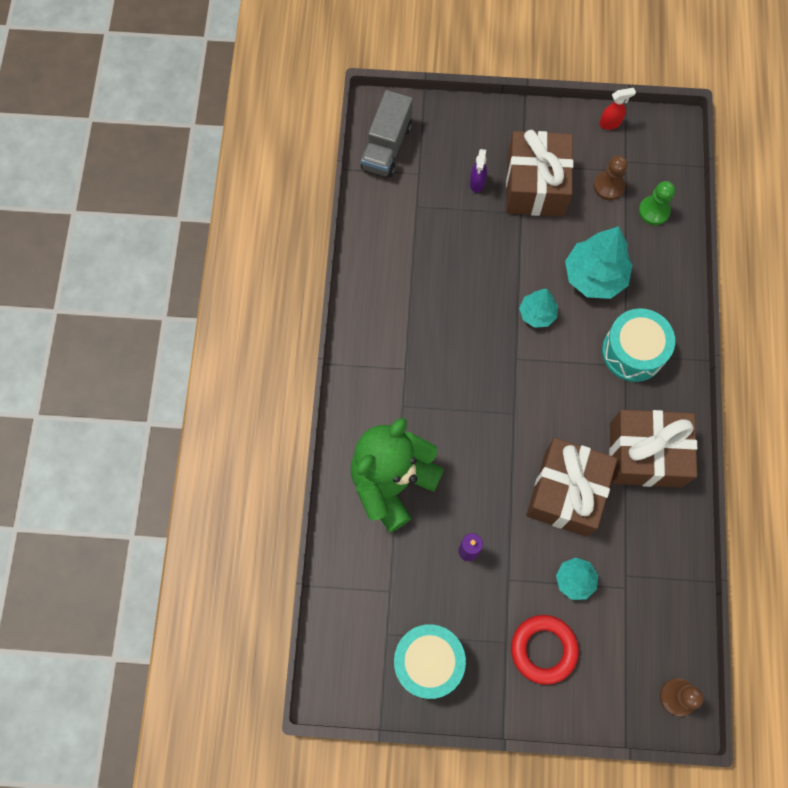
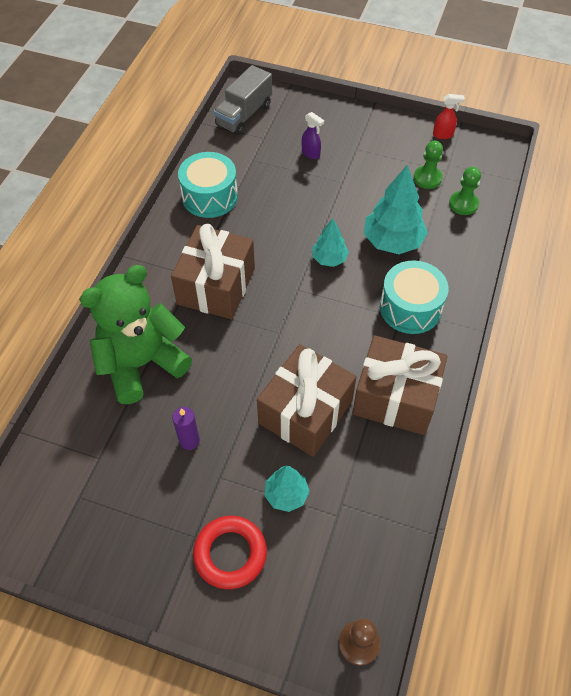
camera: 15 degrees right, 15 degrees down
turquoise drum [394,624,466,699] -> turquoise drum moved to [178,152,238,218]
purple spray bottle [470,149,487,192] -> purple spray bottle turned 75 degrees counterclockwise [302,112,324,159]
brown gift [506,130,573,216] -> brown gift moved to [171,224,255,320]
brown pawn [594,155,628,200] -> green pawn [414,141,443,189]

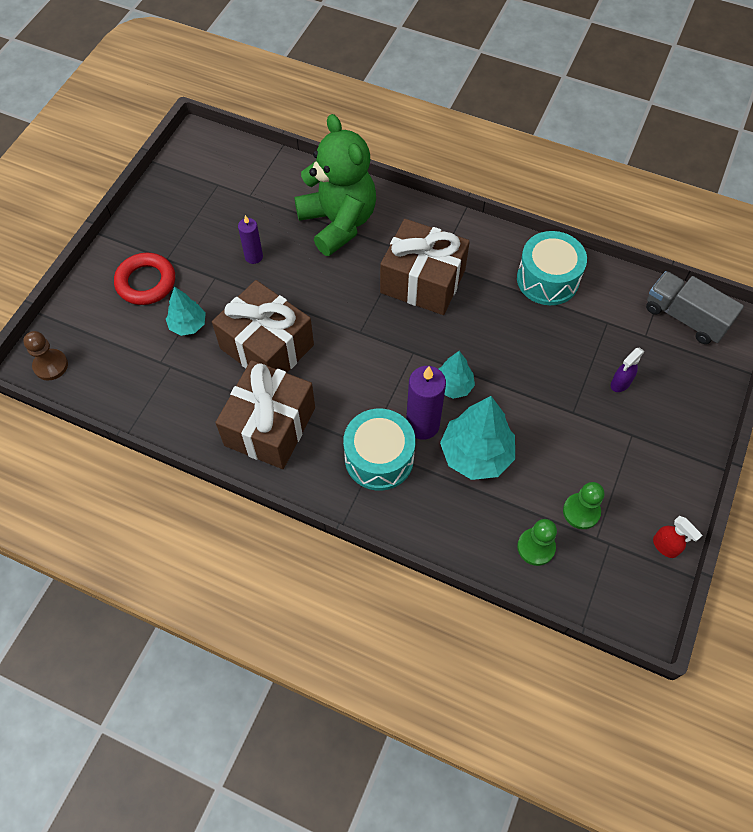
camera: 95 degrees right, 5 degrees up
red spray bottle [433,94,465,139] -> red spray bottle turned 45 degrees counterclockwise [653,516,702,558]
none -> purple candle [406,366,446,440]

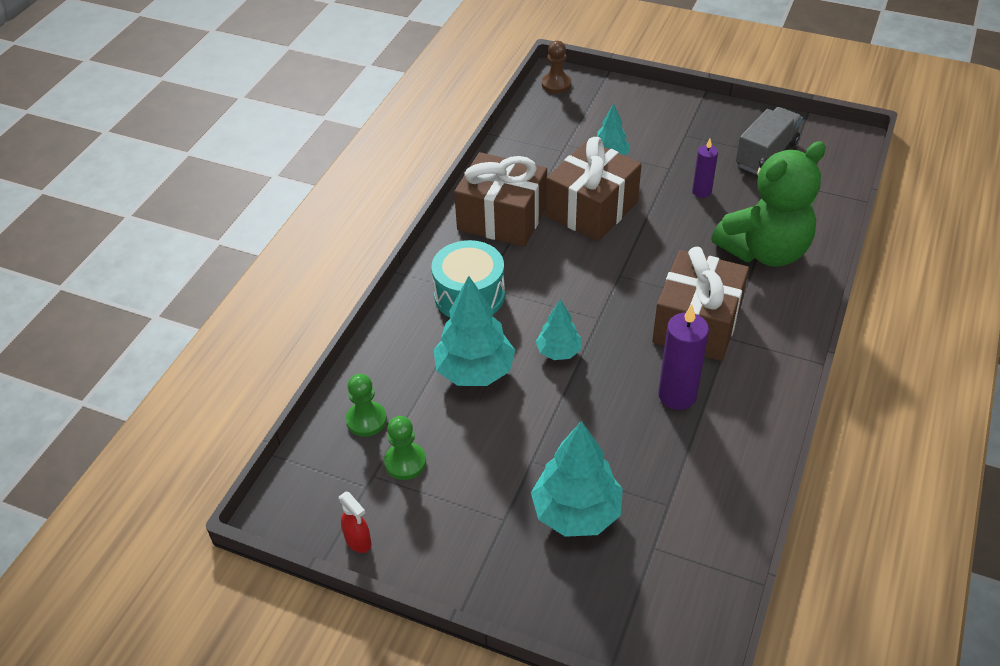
camera: 90 degrees right, 15 degrees down
red ring [114,253,175,305] -> none
purple candle [406,366,446,440] -> purple candle moved to [658,305,709,410]
turquoise drum [517,231,587,305] -> none
purple spray bottle [611,347,645,392] -> turquoise tree [531,421,623,537]
grey truck [646,271,744,344] -> grey truck moved to [736,107,803,175]
red spray bottle [653,516,702,558] -> red spray bottle turned 90 degrees counterclockwise [339,492,371,553]

